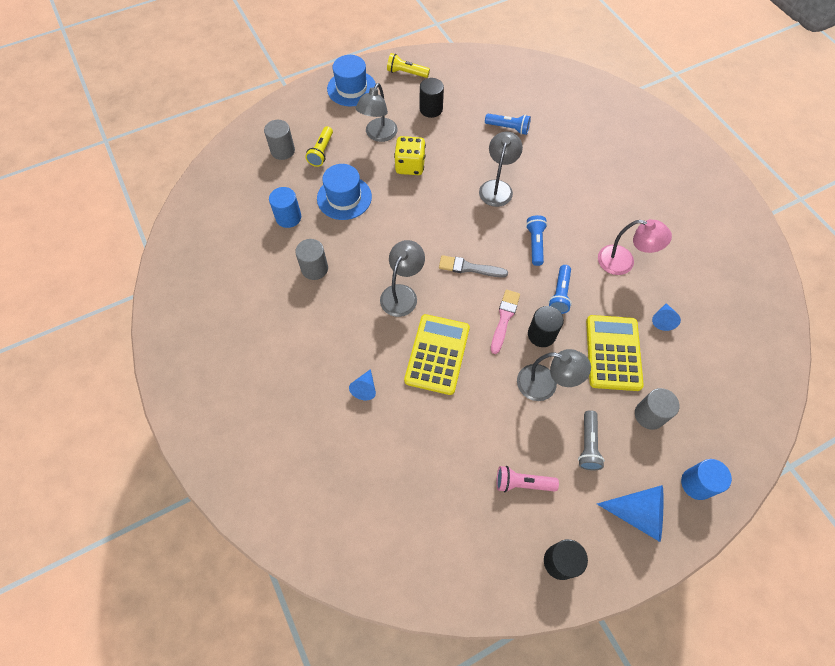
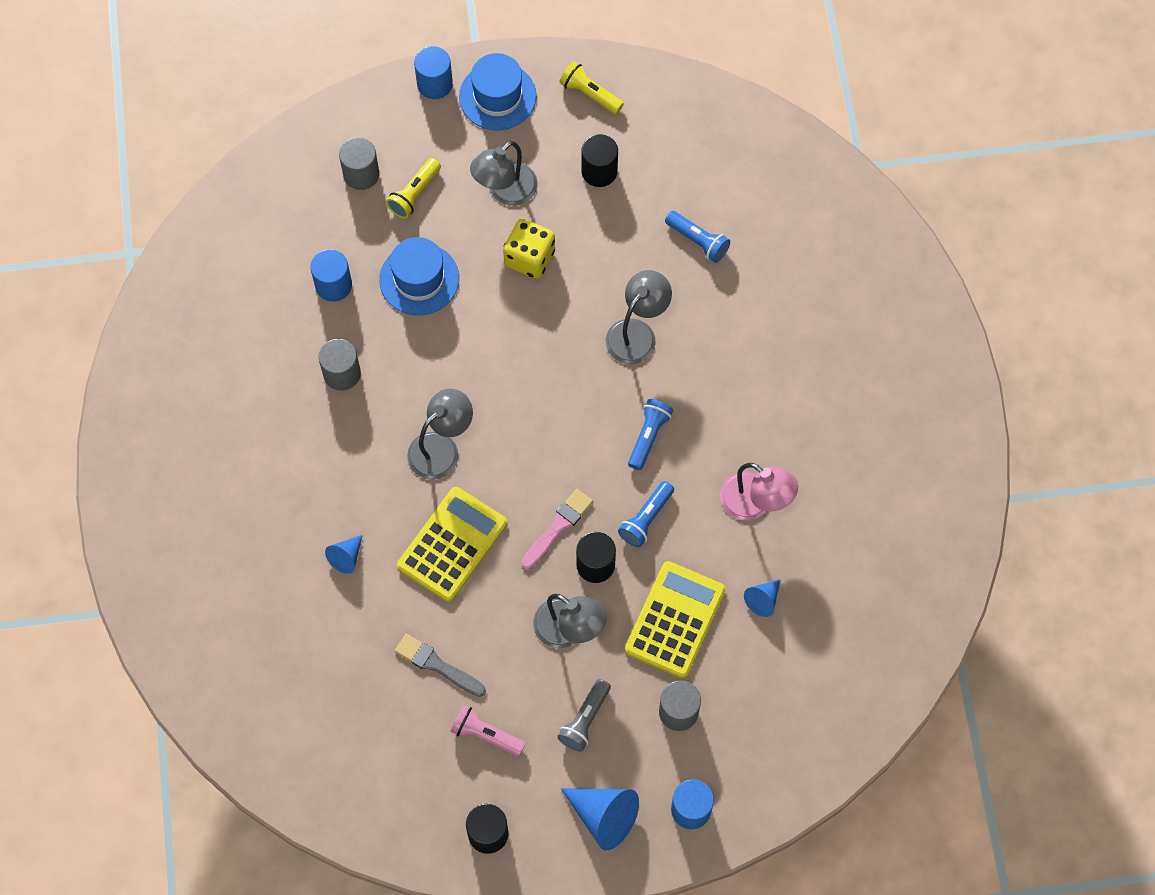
camera: 20 degrees right, 5 degrees up
grey brush [439,255,508,278] -> grey brush moved to [395,634,486,697]
none -> blue cylinder [414,46,453,99]

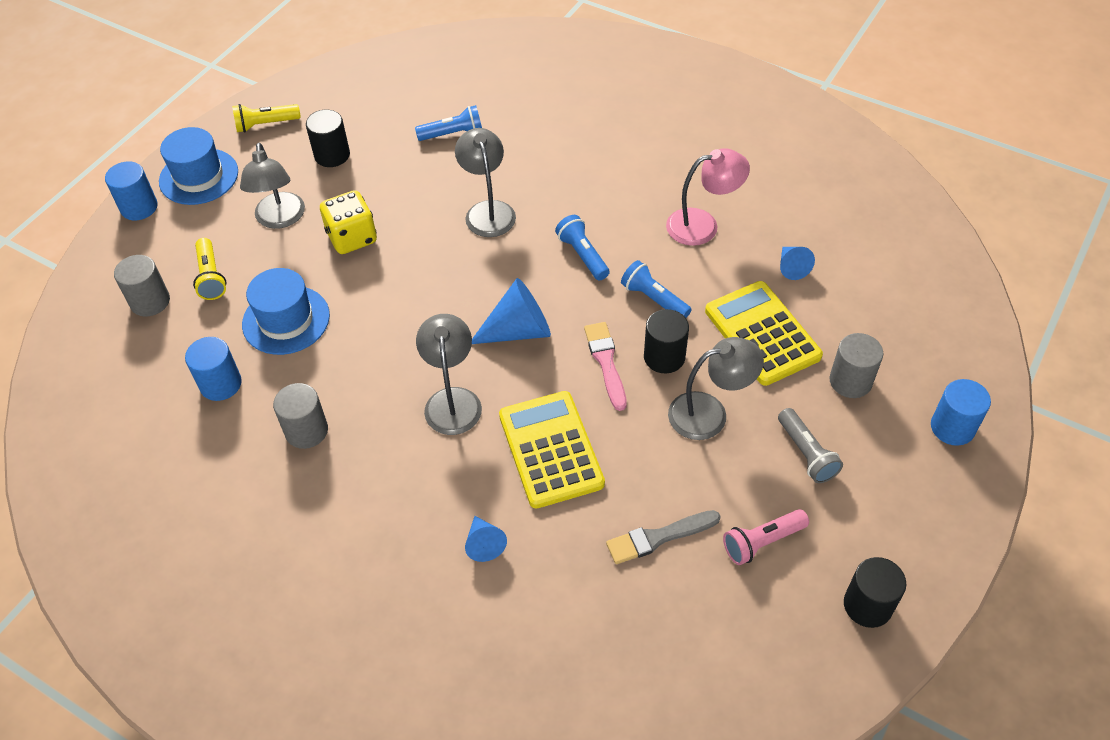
camera: 50 degrees left, 15 degrees down
blue cone [561,788,639,850] -> blue cone moved to [472,278,551,344]
blue flashlight [618,481,674,547] -> blue flashlight turned 150 degrees clockwise [621,260,691,318]

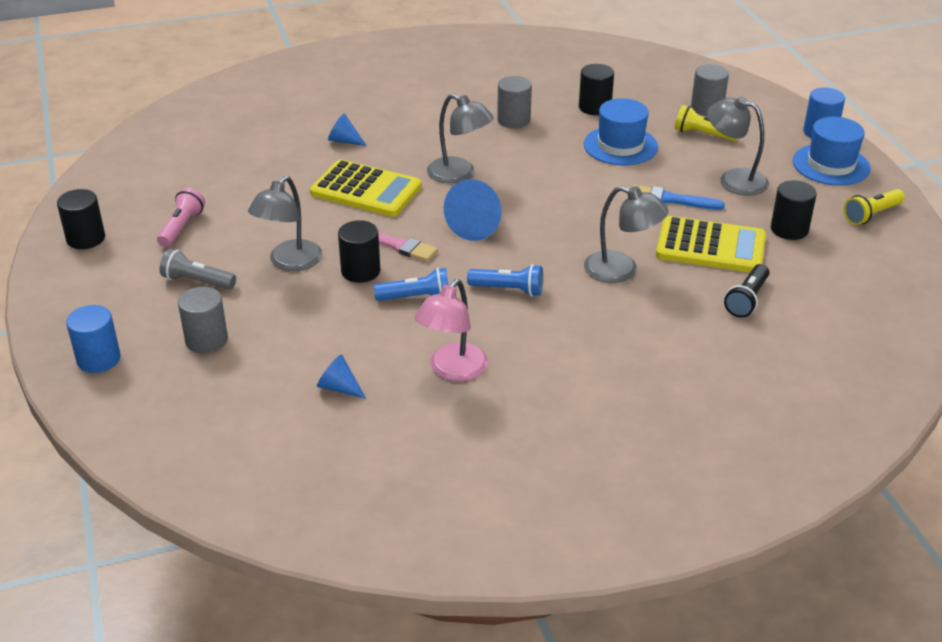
camera: 130 degrees right, 15 degrees down
blue cylinder [185,337,242,401] -> black cylinder [579,64,614,115]
yellow flashlight [232,104,301,133] -> yellow flashlight turned 150 degrees counterclockwise [844,189,905,225]
yellow dice [320,190,377,254] -> blue brush [633,185,725,210]
blue flashlight [415,105,482,141] -> black flashlight [724,264,769,317]
grey brush [606,510,721,564] -> none
yellow calculator [705,281,823,386] -> yellow calculator moved to [656,216,766,273]

